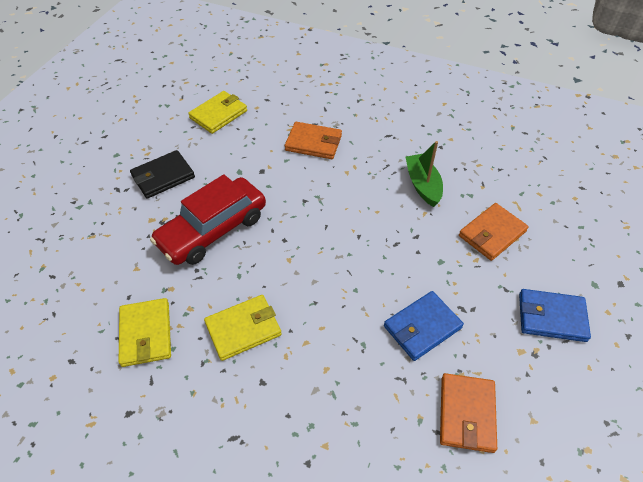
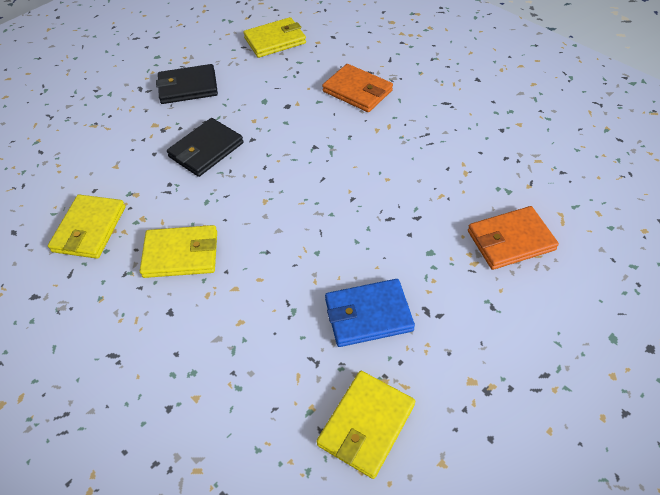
camera: 25 degrees right, 0 degrees up
red car [150,174,266,265] -> black wallet [167,118,243,177]
green boat [406,141,443,207] -> none
orange wallet [440,373,497,453] -> yellow wallet [316,371,415,479]
blue wallet [519,289,591,342] -> none

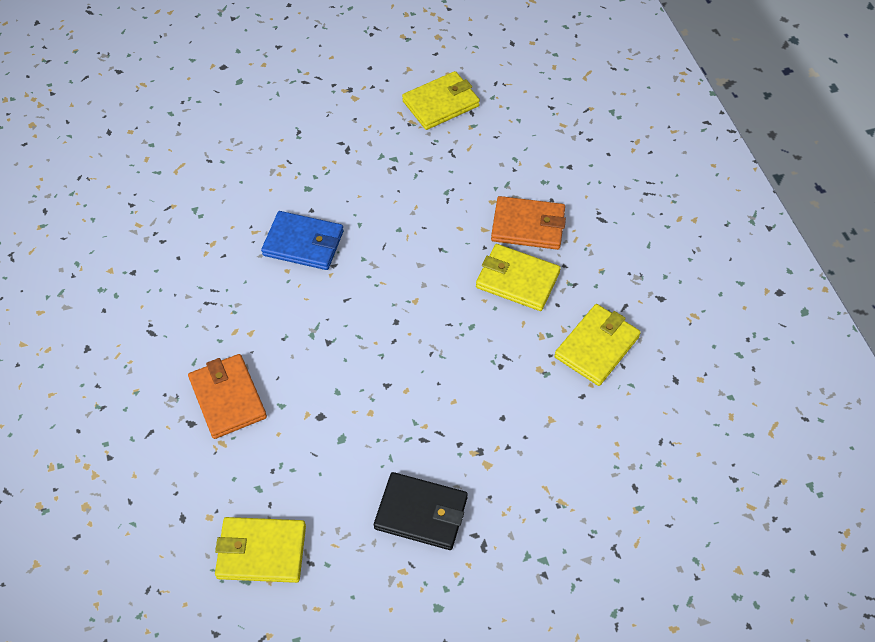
camera: 155 degrees left, 5 degrees up
black wallet [167,118,243,177] -> none
blue wallet [325,279,415,347] -> blue wallet moved to [261,211,344,270]
orange wallet [468,206,559,270] -> orange wallet moved to [491,196,566,250]

